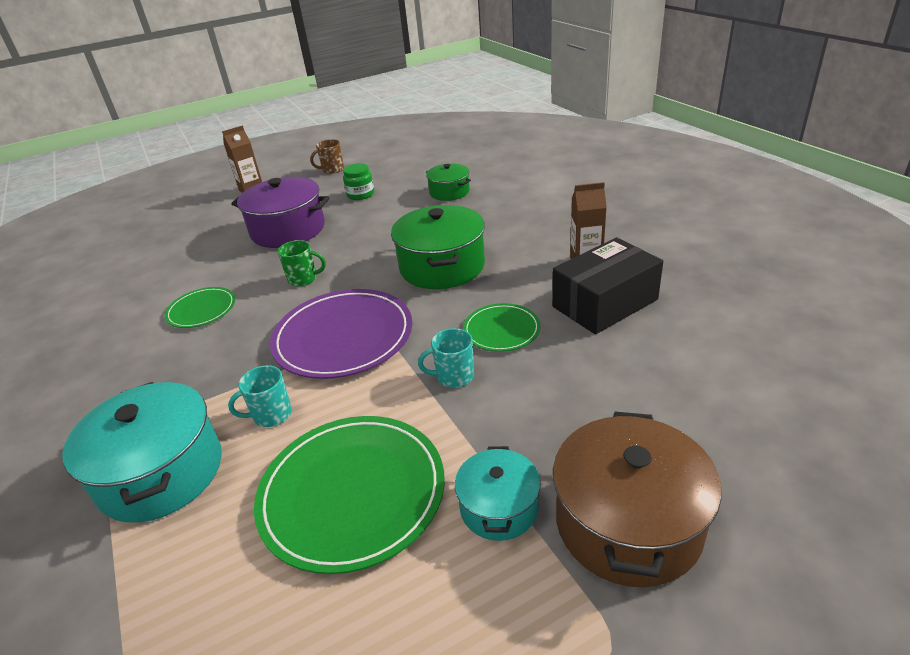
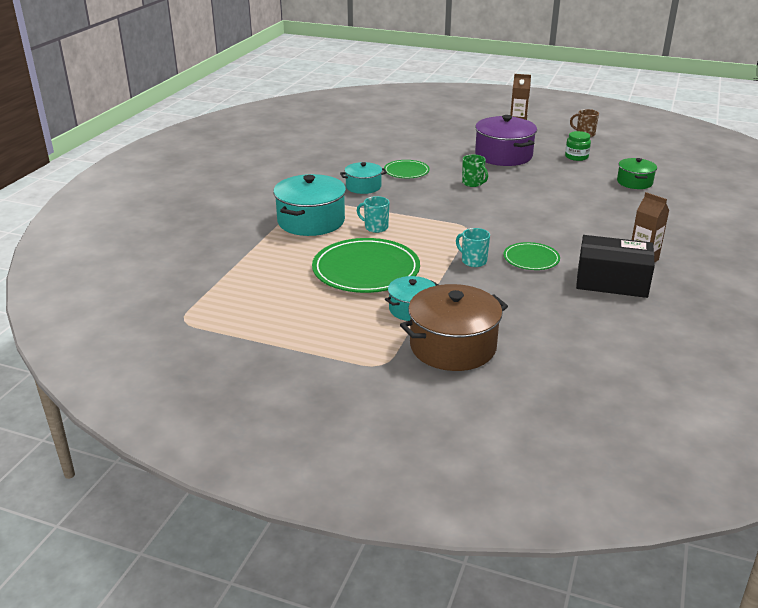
camera: 45 degrees right, 5 degrees down
purple plate [270,289,412,379] -> none
green pot [391,205,485,289] -> none
none -> turquoise pot [340,162,387,194]

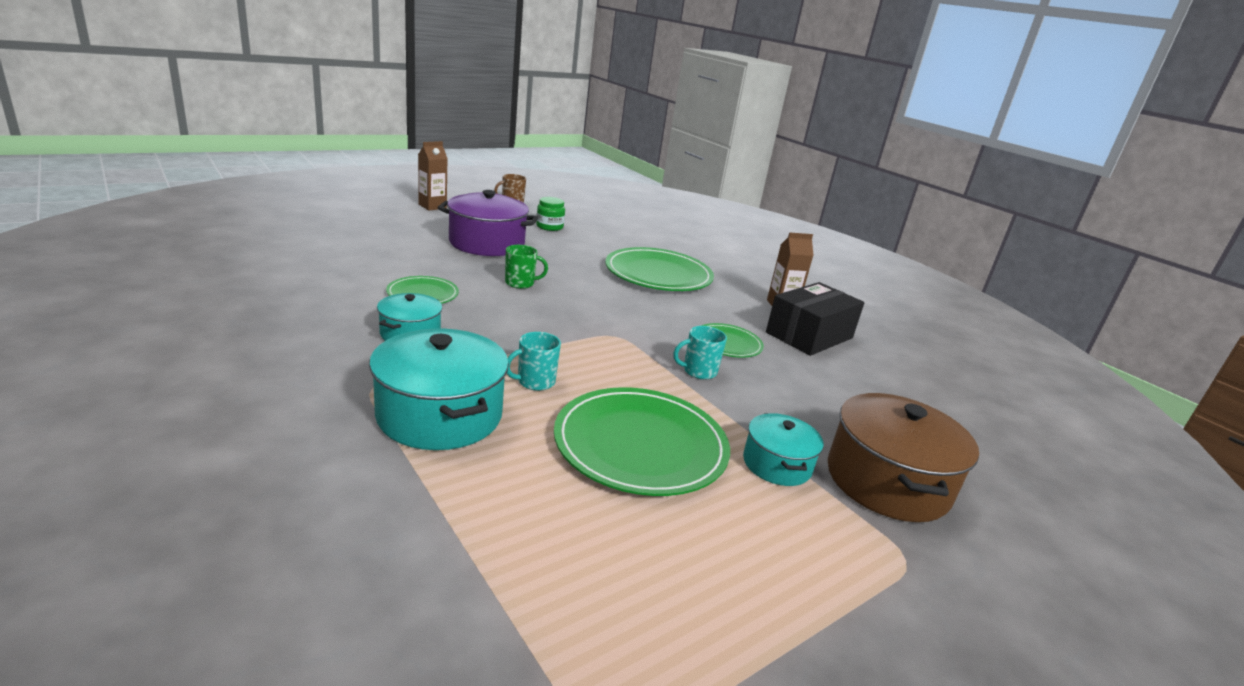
camera: 60 degrees left, 5 degrees down
green pot [617,158,657,189] -> none
none -> green plate [605,247,714,291]

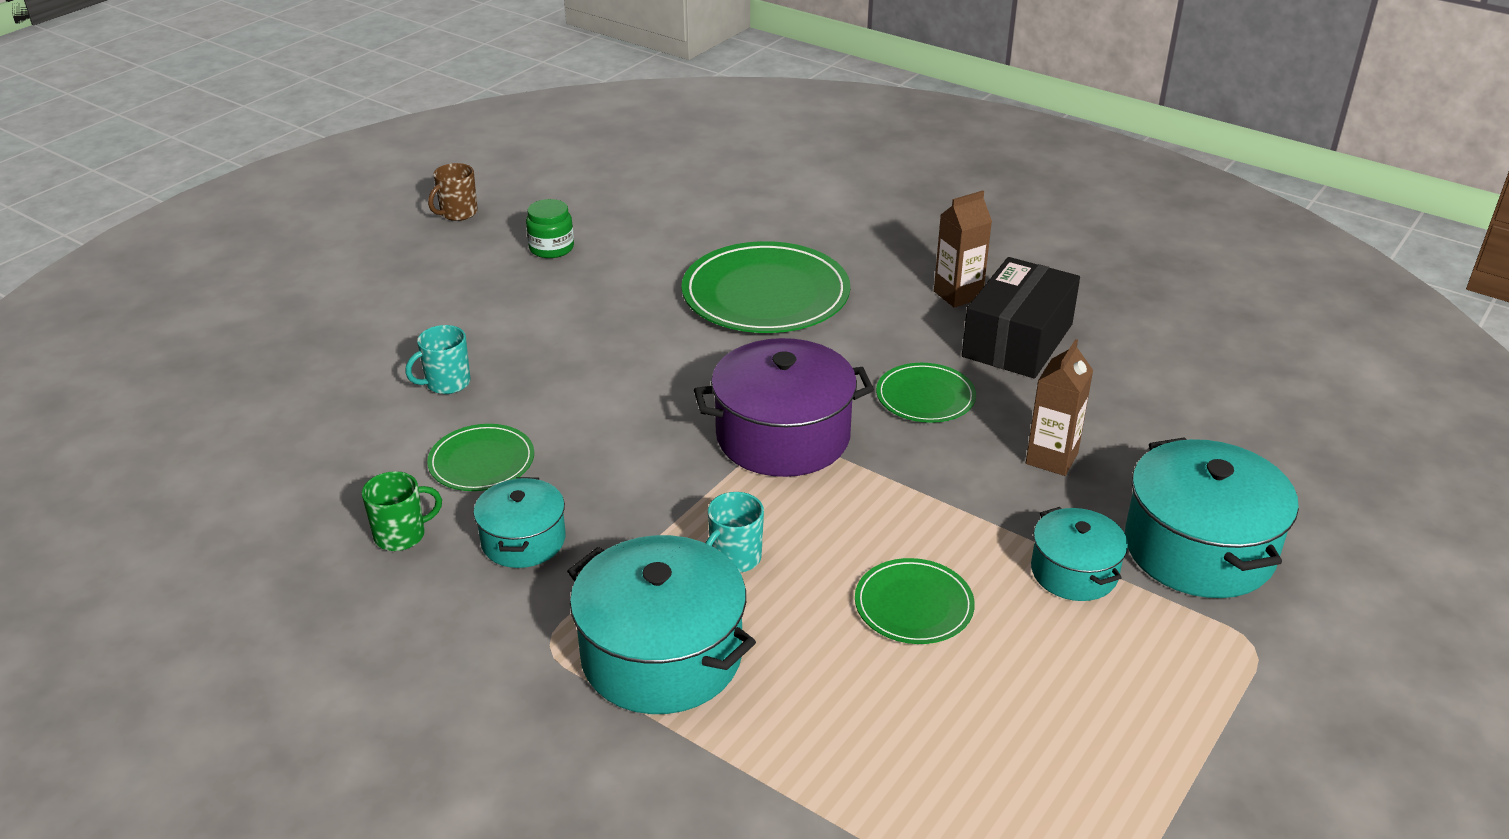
camera: 15 degrees left, 10 degrees up
brown carton [418,141,448,211] -> brown carton moved to [1026,339,1093,476]
purple pot [437,190,538,256] -> purple pot moved to [694,338,874,477]
green mug [505,245,548,289] -> green mug moved to [362,471,442,551]
green plate [554,387,730,496] -> green plate [855,558,975,644], size x0.53
turquoise mug [673,326,727,380] -> turquoise mug moved to [405,325,471,394]
brown pot [828,393,979,522] -> turquoise pot [1125,437,1299,598]

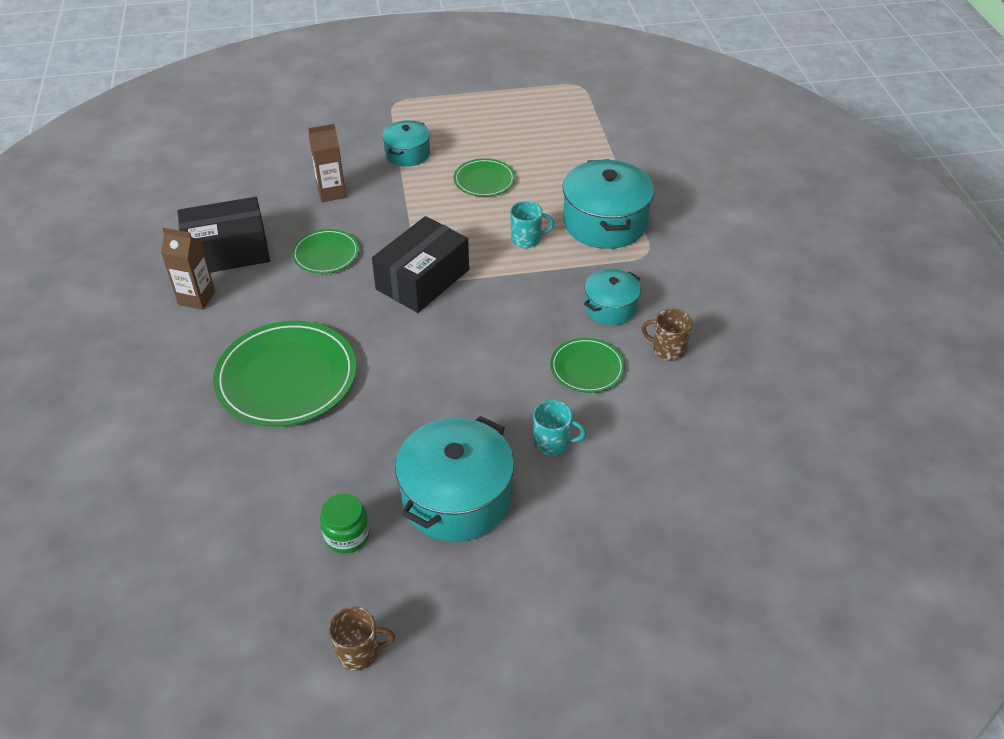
camera: 135 degrees left, 10 degrees up
green mug [362,471,442,551] -> brown mug [641,309,693,360]
purple pot [694,338,874,477] -> black box [372,216,469,313]
turquoise pot [1125,437,1299,598] -> turquoise pot moved to [395,416,514,542]

